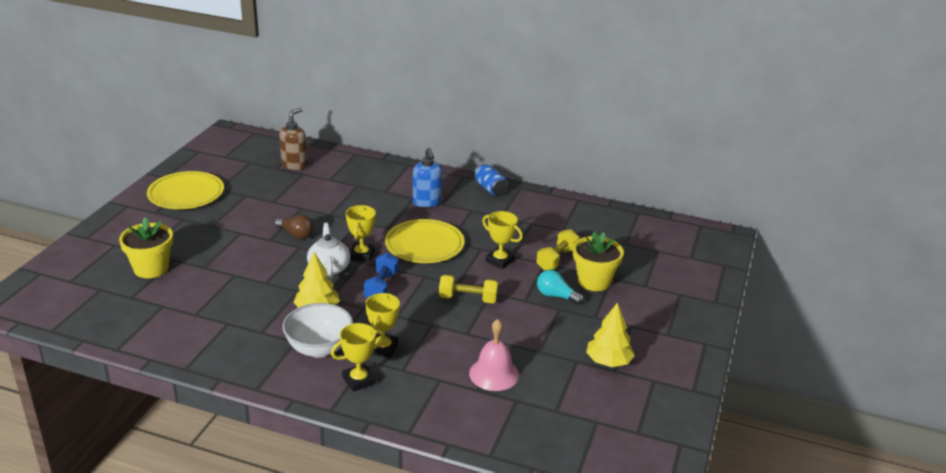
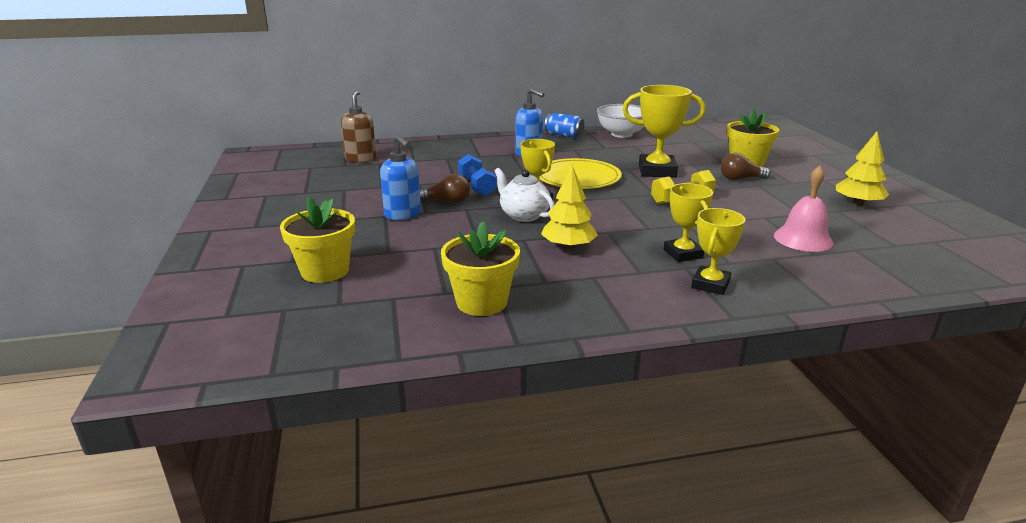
camera: 30 degrees left, 5 degrees down
yellow plate [147,171,224,209] -> none
white bowl [282,303,353,358] -> white bowl moved to [597,104,644,138]
blue dumbbell [363,253,398,298] -> blue dumbbell moved to [458,154,497,196]
yellow trophy [482,211,523,269] -> yellow trophy [622,85,705,178], size x1.58
yellow dumbbell [536,229,580,271] -> none
turquoise light bulb [537,270,584,305] -> brown light bulb [720,153,770,180]
none -> blue soap dispenser [380,135,421,220]
none -> yellow flower pot [441,221,520,316]

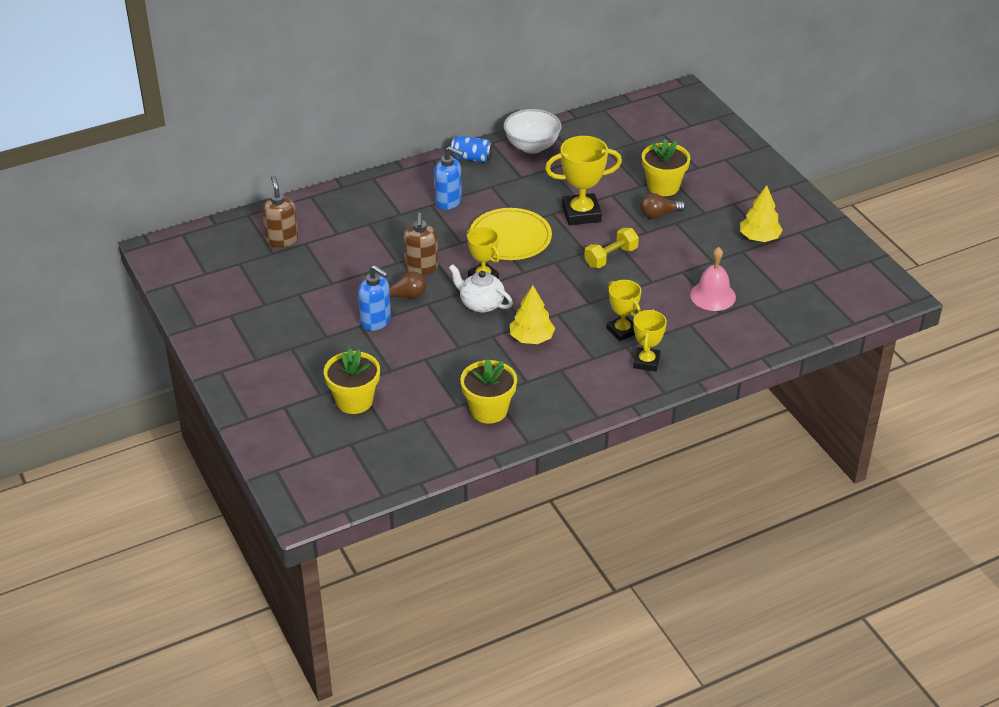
camera: 15 degrees left, 15 degrees up
blue dumbbell [458,154,497,196] -> brown soap dispenser [404,213,438,275]

